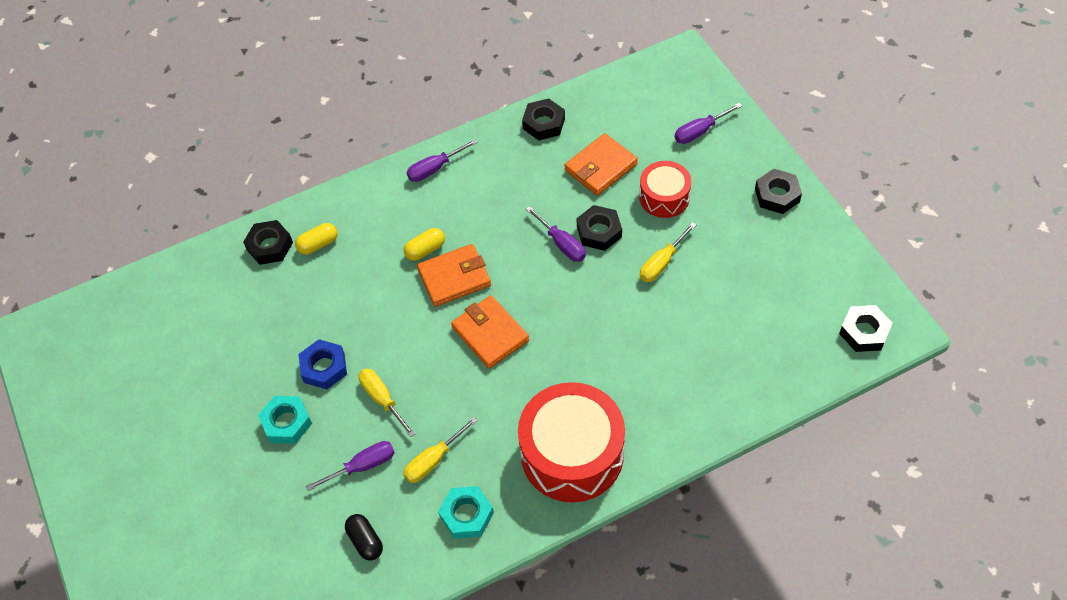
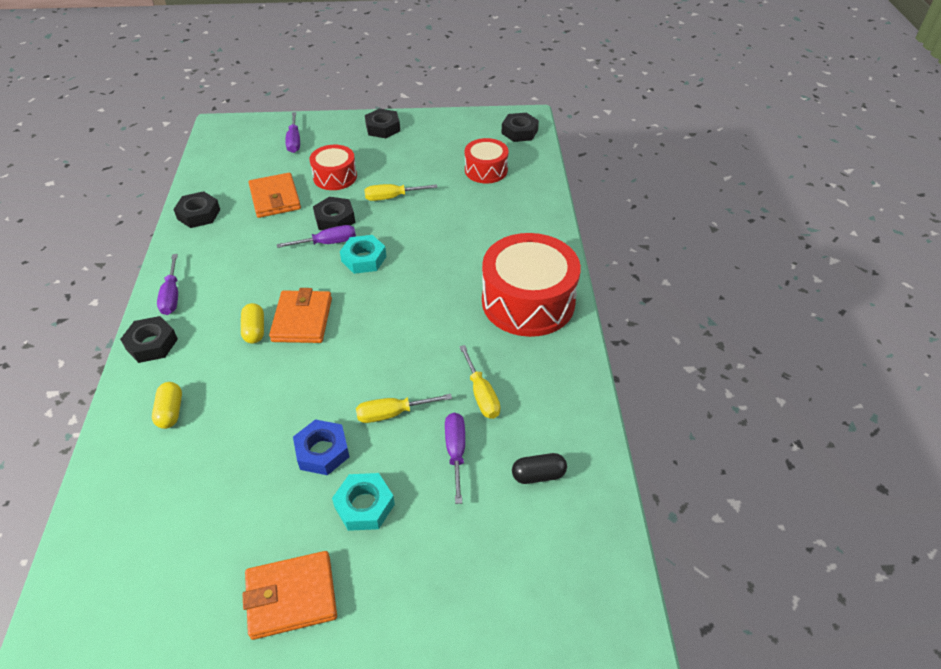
camera: 70 degrees left, 10 degrees down
black nut [243,220,293,265] -> black nut moved to [120,316,178,363]
turquoise nut [438,486,494,539] -> turquoise nut moved to [340,235,387,274]
orange wallet [451,295,529,369] -> orange wallet moved to [243,551,337,640]
yellow screwdriver [640,222,696,282] -> yellow screwdriver turned 105 degrees clockwise [364,184,438,201]
none -> red drum [465,138,509,184]

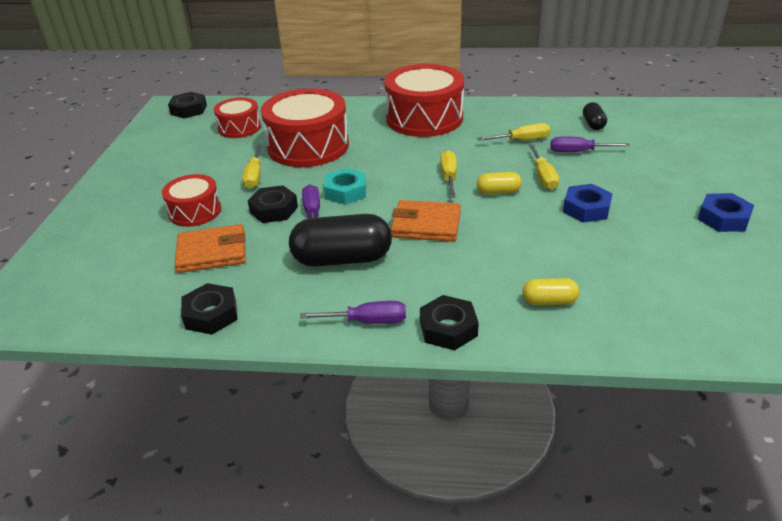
camera: 80 degrees left, 10 degrees down
yellow capsule [241,303,264,344] -> yellow capsule moved to [477,172,522,195]
orange wallet [243,551,337,640] -> blue nut [698,193,754,232]
purple screwdriver [285,112,300,153] -> none
turquoise nut [332,473,395,531] -> none
black nut [365,108,400,138] -> none
none -> red drum [261,88,349,167]
none -> black capsule [289,214,392,267]
none -> yellow screwdriver [440,150,457,198]

